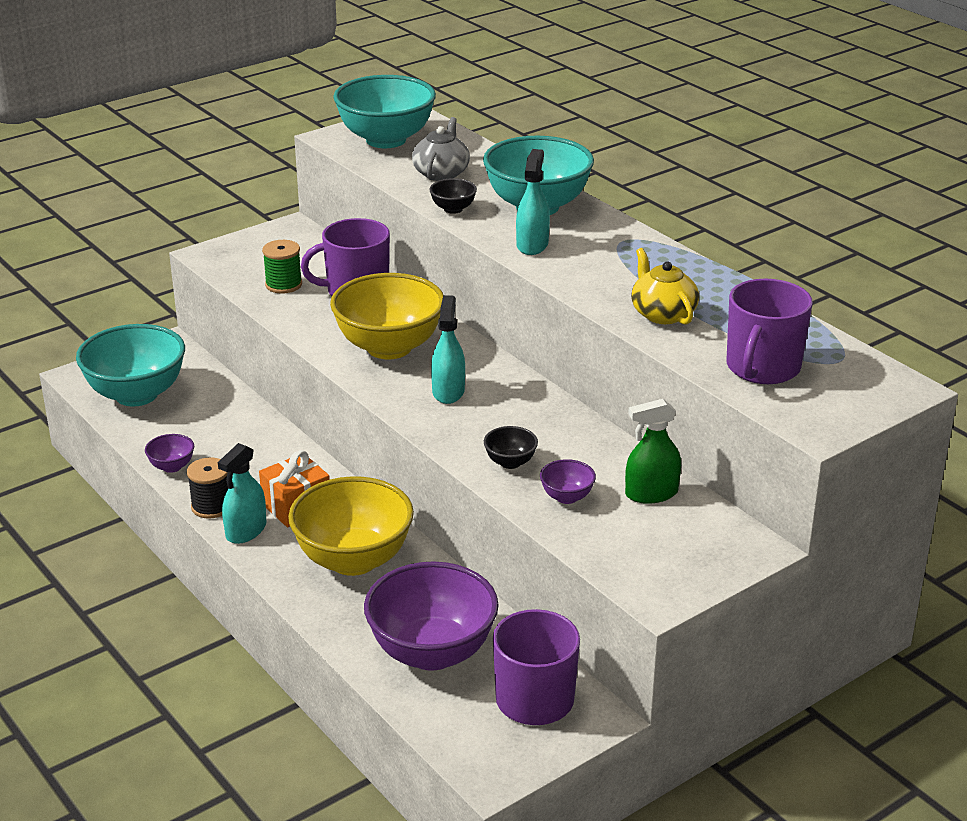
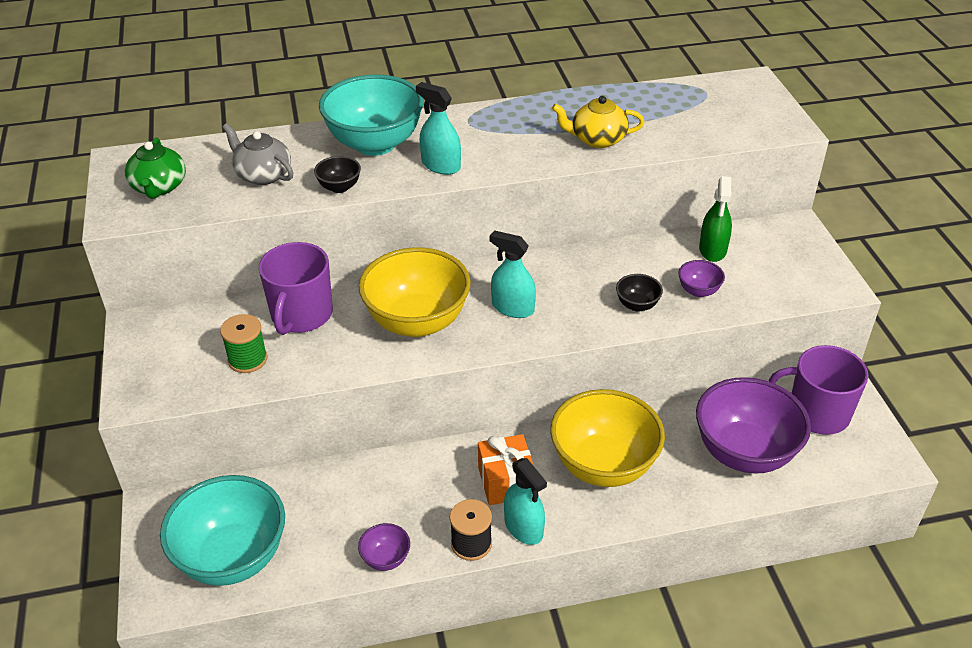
camera: 65 degrees left, 10 degrees up
turquoise bowl [333,75,436,148] -> green teapot [125,137,186,199]
purple mug [726,279,813,384] -> none

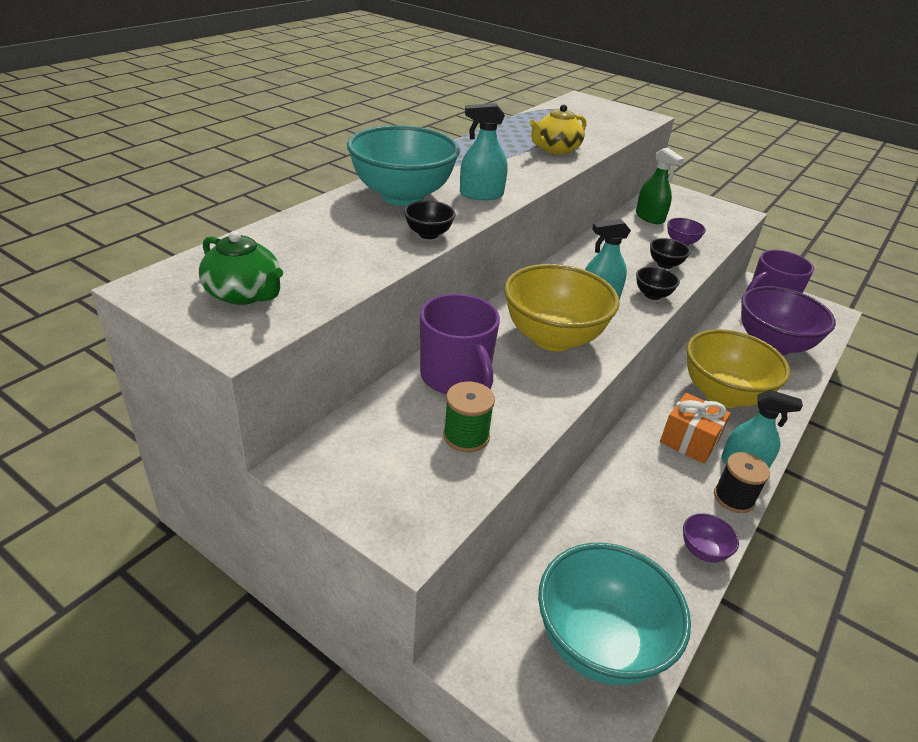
camera: 45 degrees left, 5 degrees down
grey teapot [223,123,293,185] -> none
none -> black bowl [636,266,680,300]

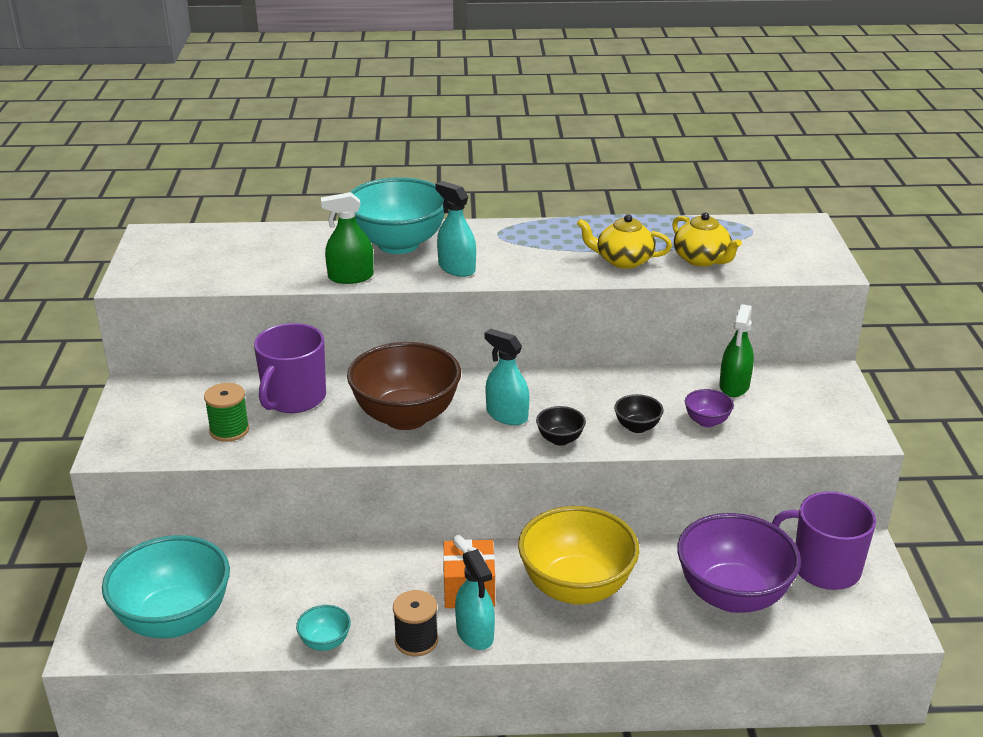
camera: 55 degrees right, 5 degrees down
green teapot [199,231,283,305] -> none
black bowl [404,201,456,239] -> green spray bottle [321,192,374,284]
yellow bowl [504,264,620,351] -> brown bowl [347,342,461,430]
purple bowl [683,513,739,563] -> turquoise bowl [296,605,351,651]
none -> yellow teapot [672,212,742,267]

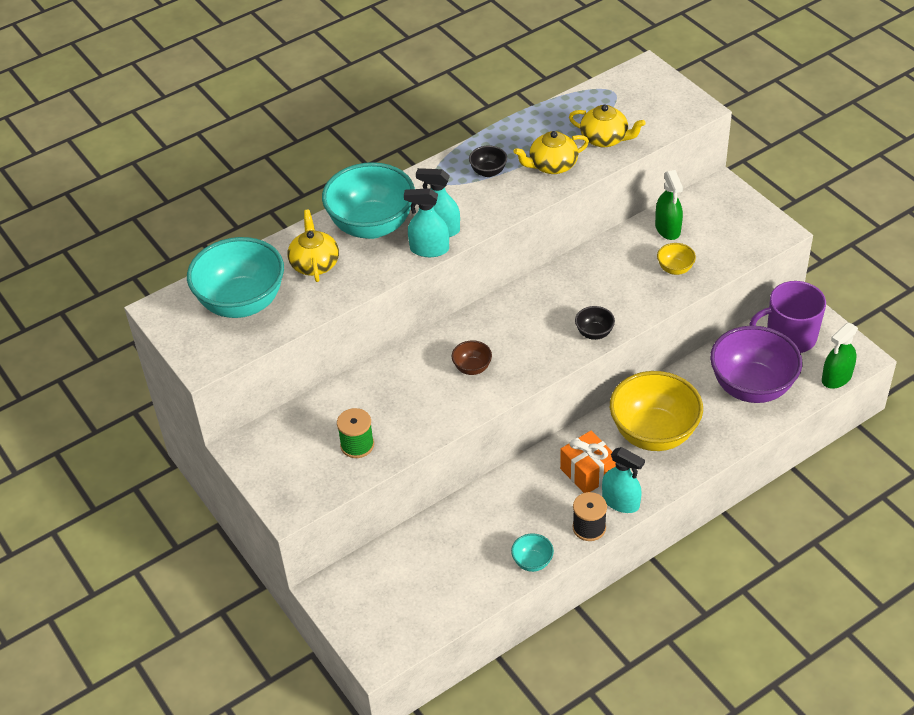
camera: 30 degrees left, 15 degrees up
turquoise bowl [102,535,230,638] -> turquoise bowl moved to [187,237,284,318]
purple mug [254,323,326,413] -> none
green spray bottle [321,192,374,284] -> green spray bottle moved to [822,322,858,389]
brown bowl [347,342,461,430] -> brown bowl [452,341,492,375], size x0.43
turquoise spray bottle [484,329,529,425] -> turquoise spray bottle moved to [404,188,449,257]
black bowl [614,394,664,433] -> black bowl moved to [469,145,507,177]
purple bowl [685,389,734,427] -> yellow bowl [657,243,696,275]
none -> yellow teapot [288,210,339,282]

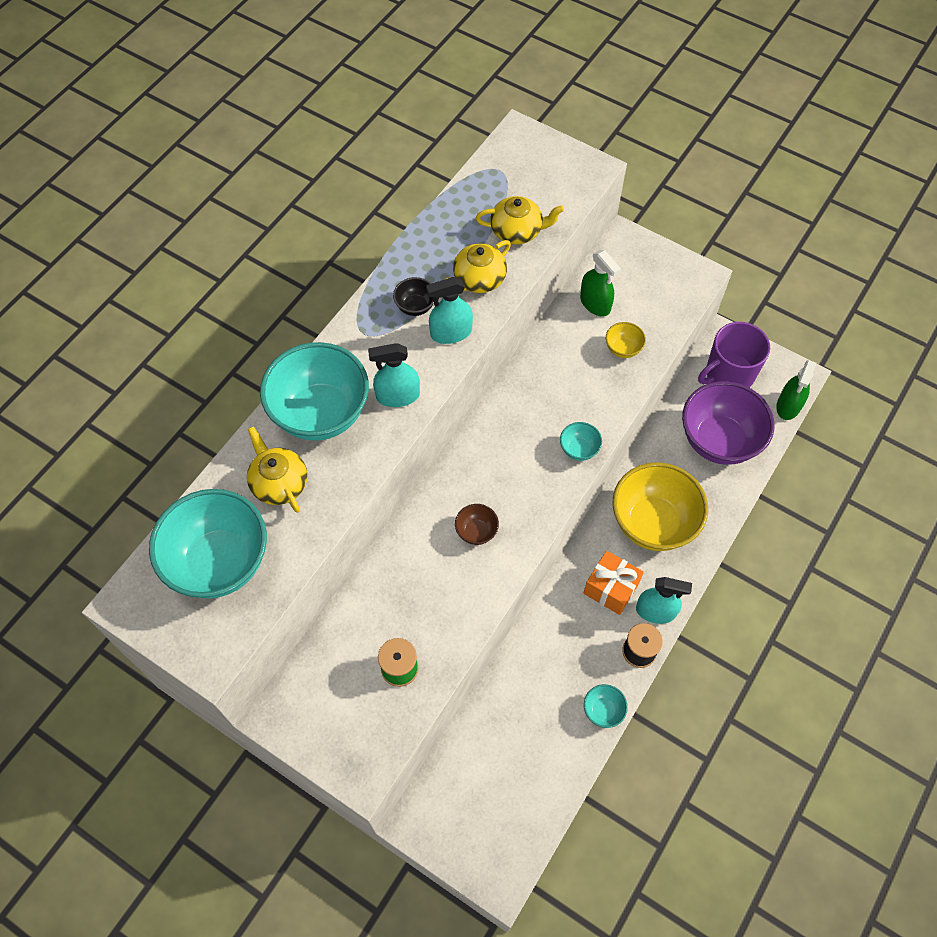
camera: 25 degrees left, 15 degrees up
turquoise spray bottle [404,188,449,257] -> turquoise spray bottle moved to [426,277,473,344]
black bowl [575,306,615,340] -> turquoise bowl [560,422,602,461]

